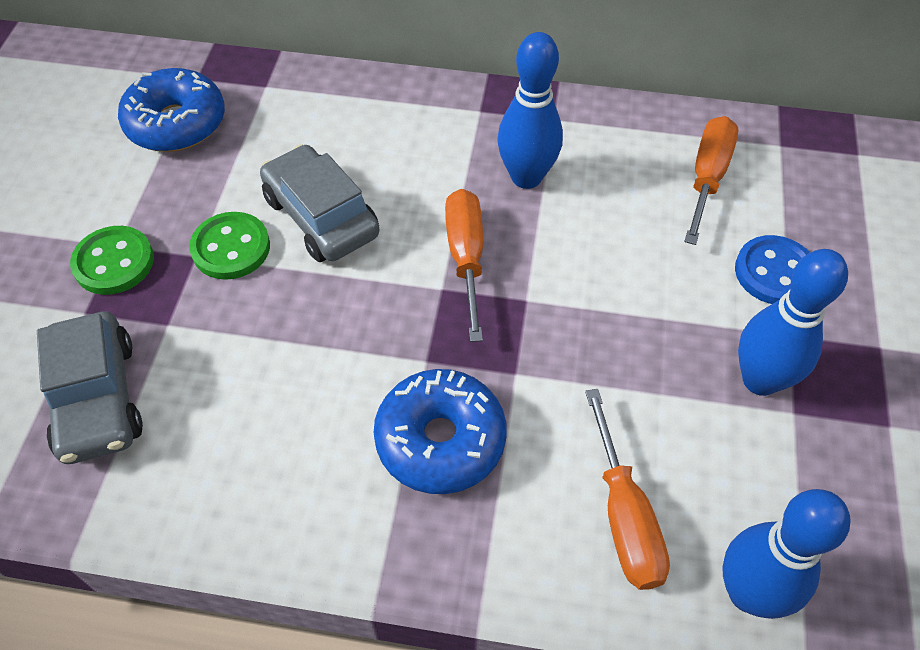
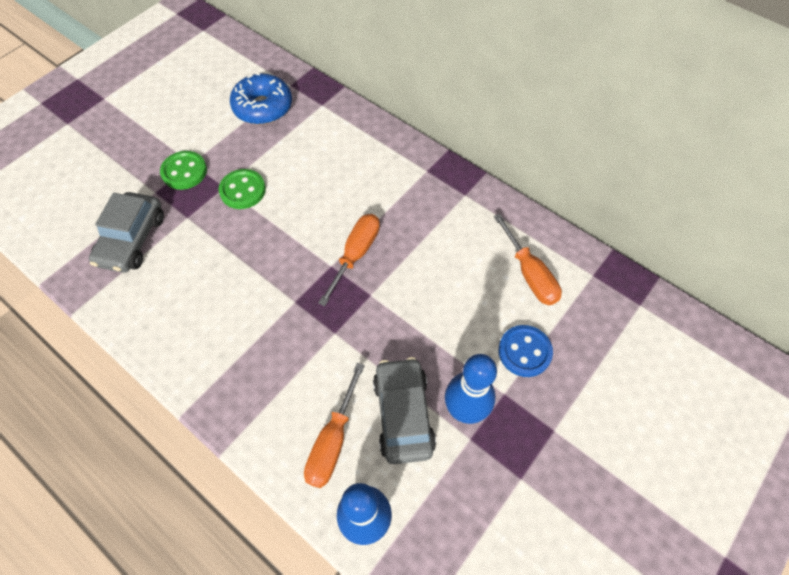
camera: 30 degrees right, 5 degrees up
grey car [260,144,379,262] -> grey car moved to [373,357,436,464]
blue donut [374,369,507,494] -> none
blue bowling pin [497,32,563,189] -> none
orange screwdriver [684,116,738,245] -> orange screwdriver turned 105 degrees clockwise [494,214,562,305]

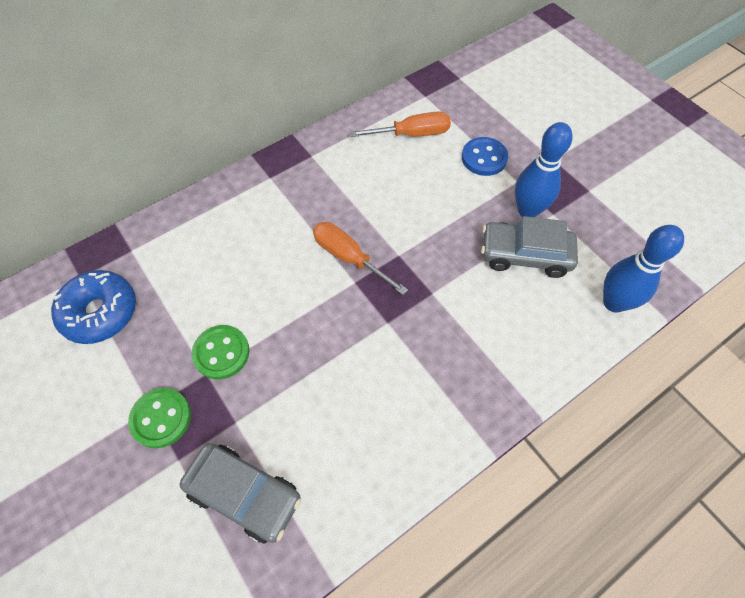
camera: 75 degrees left, 0 degrees up
orange screwdriver [304,363,365,488] -> none

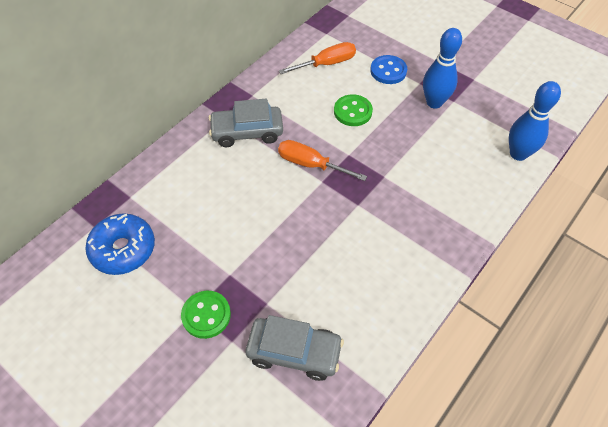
camera: 15 degrees left, 5 degrees down
green button [191,325,250,379] -> green button moved to [334,94,373,126]
grey car [481,216,578,278] -> grey car moved to [209,99,283,147]

